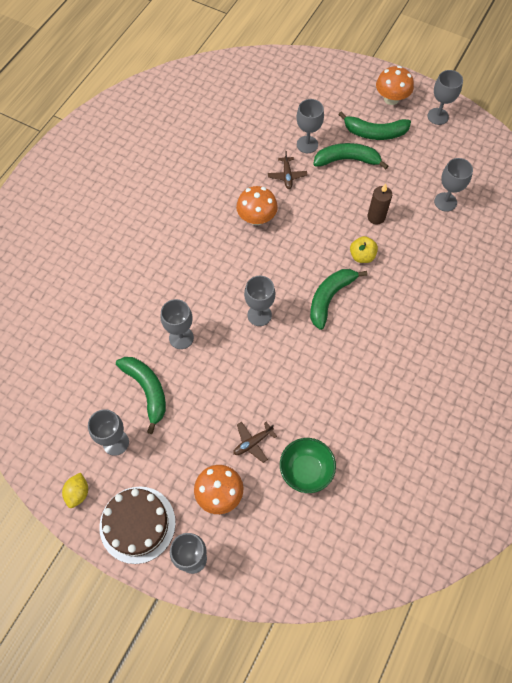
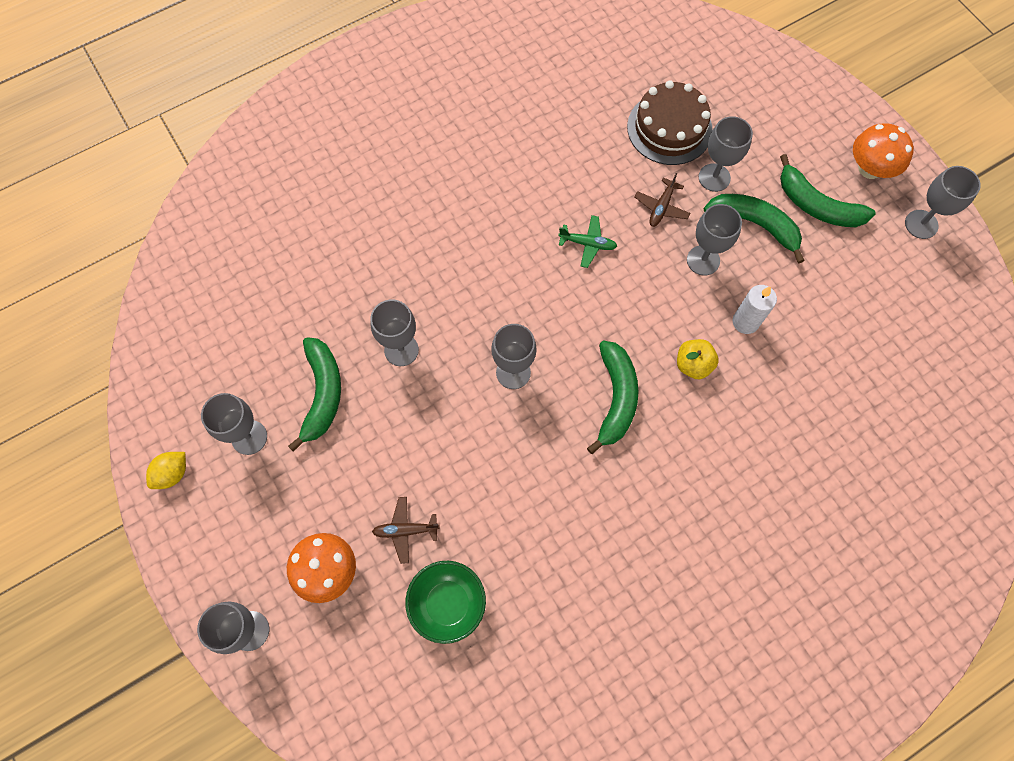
camera: 30 degrees right, 5 degrees up
brown cake [100,486,176,564] -> brown cake moved to [627,80,712,165]
orange mushroom [236,186,278,225] -> green plane [558,215,617,268]
green banana [310,269,368,330] -> green banana turned 120 degrees clockwise [587,340,639,454]
brown candle [367,184,392,225] -> white candle [733,285,777,334]
grey goblet [434,158,473,212] -> grey goblet moved to [687,204,742,276]

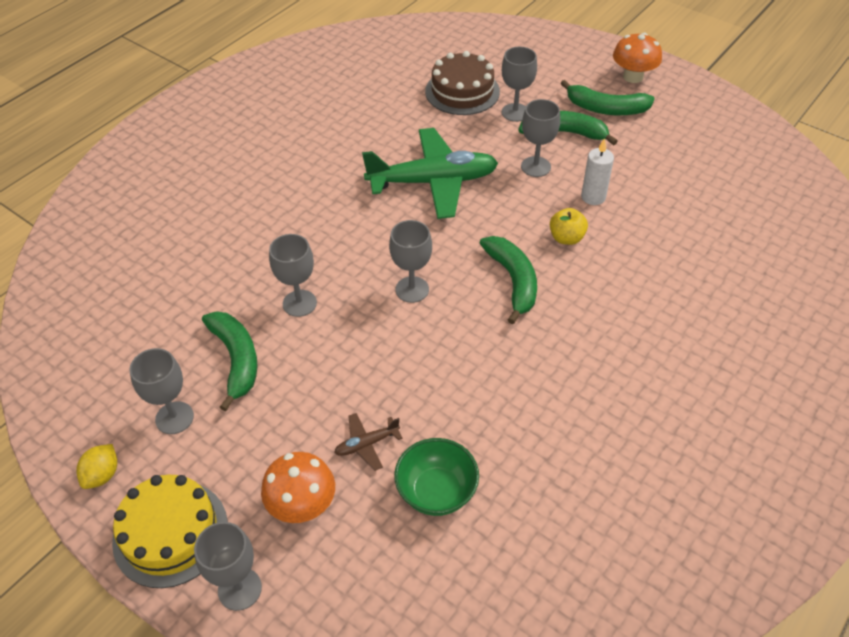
camera: 20 degrees left, 20 degrees down
green plane [558,215,617,268] -> green plane [362,128,498,219], size x2.44
brown plane [634,173,690,227] -> none
grey goblet [905,166,981,239] -> none
none -> yellow cake [112,475,228,588]

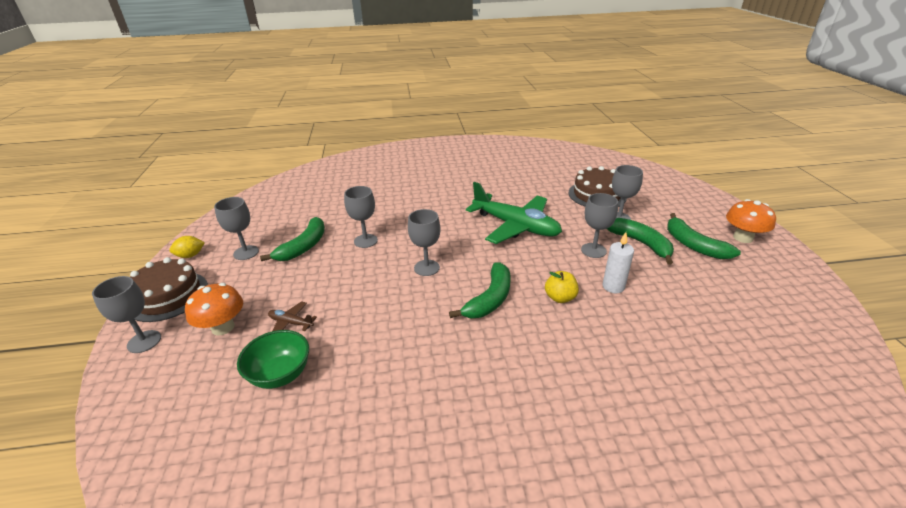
camera: 45 degrees right, 15 degrees down
yellow cake [112,475,228,588] -> brown cake [130,257,208,322]

